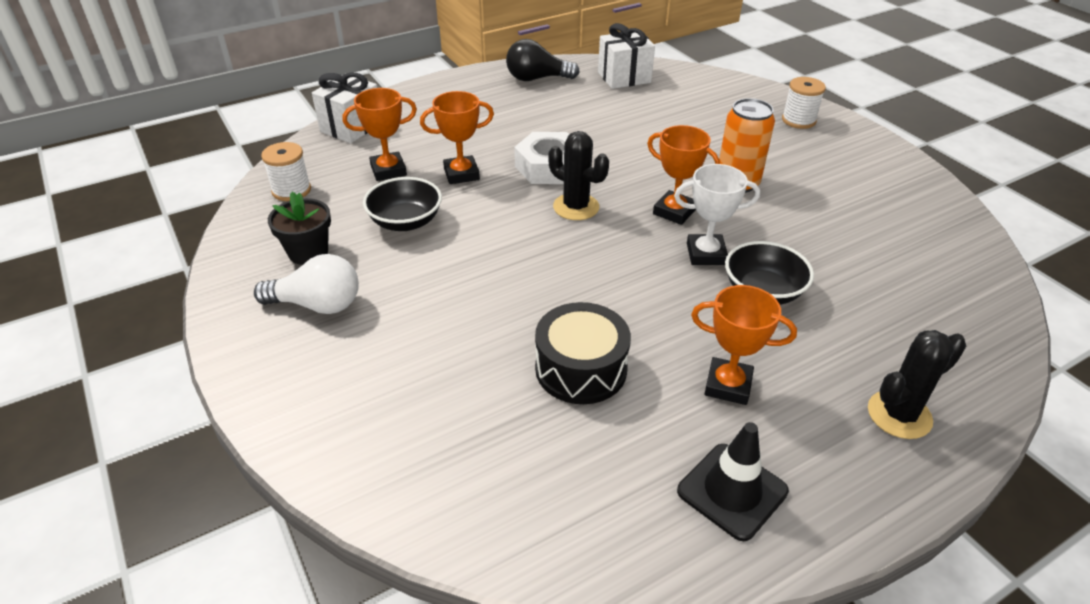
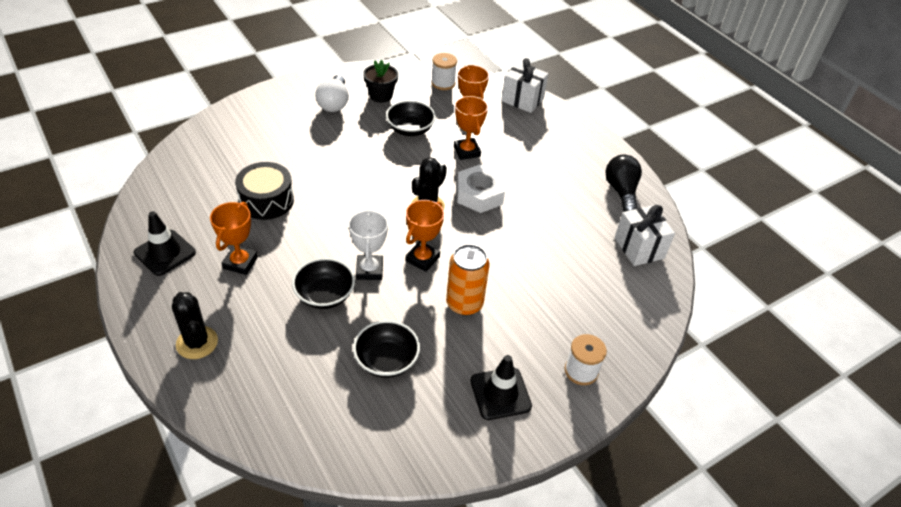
camera: 85 degrees right, 5 degrees up
none -> black bowl [353,320,420,378]
none -> black traffic cone [470,355,532,420]

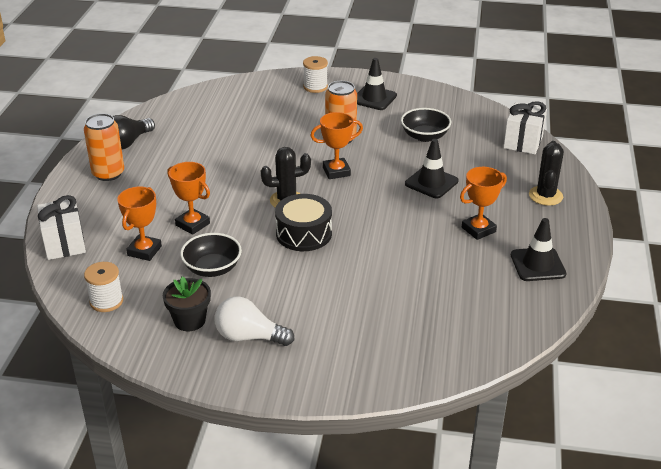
camera: 135 degrees left, 10 degrees down
black drum [235,162,294,220] -> black drum moved to [275,194,332,251]
black bowl [292,258,355,309] -> black traffic cone [405,139,458,198]
white light bulb [315,75,349,112] -> white light bulb turned 120 degrees counterclockwise [215,296,294,346]
white trophy [349,209,388,280] -> none
orange trophy [454,96,488,160] -> orange trophy turned 75 degrees counterclockwise [167,162,210,235]
white nut [457,164,505,213] -> none
white gift [615,205,675,266] -> white gift moved to [503,101,547,154]
none -> orange can [84,113,124,181]

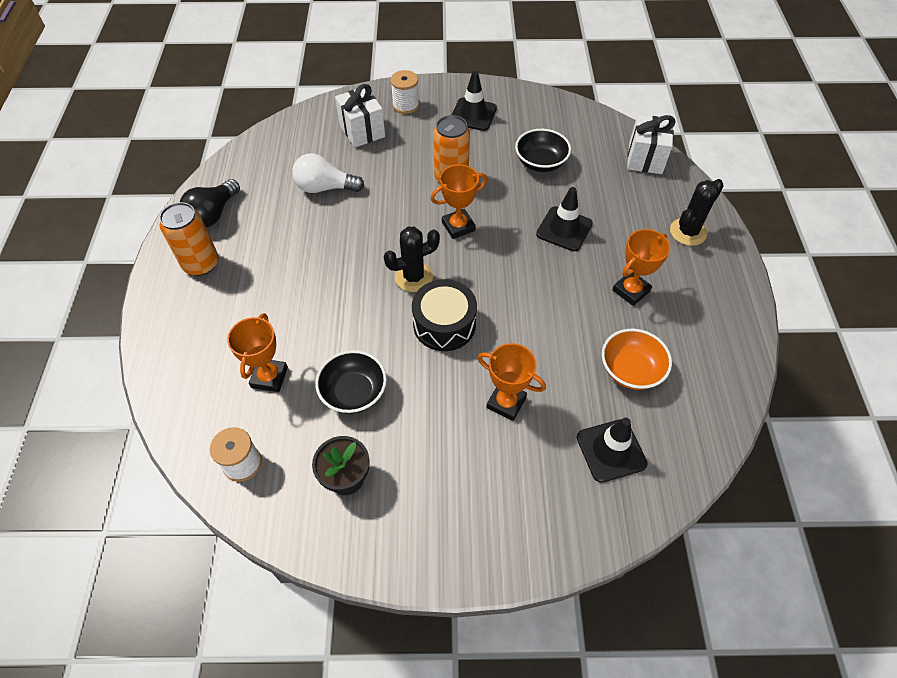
camera: 10 degrees left, 20 degrees up
white gift [37,195,86,260] -> white gift moved to [335,84,385,148]
orange trophy [167,162,210,235] -> orange trophy moved to [477,343,546,421]
white light bulb [215,296,294,346] -> white light bulb moved to [292,153,364,193]
black traffic cone [511,218,567,281] -> black traffic cone moved to [577,418,648,483]
black cactus [529,141,564,206] -> black cactus turned 45 degrees clockwise [670,179,724,246]
none -> orange bowl [602,329,672,390]

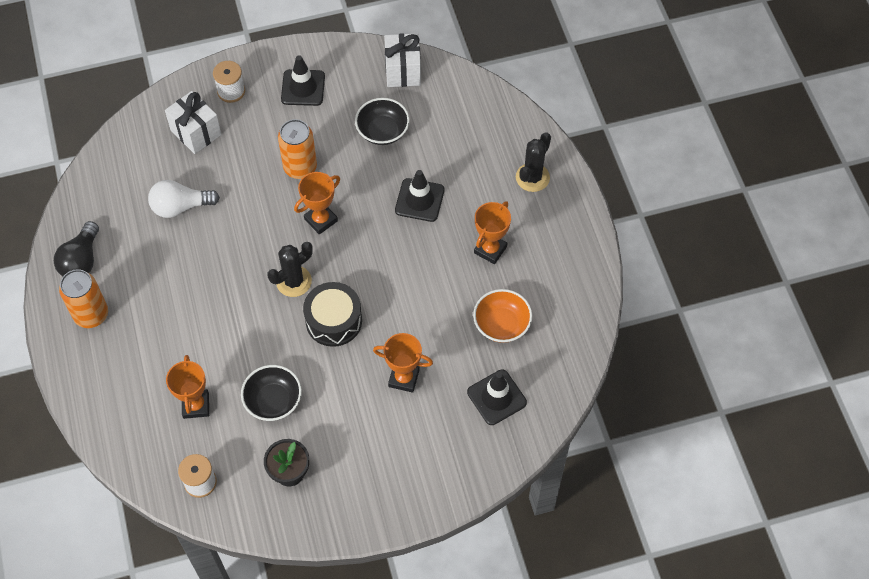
camera: 15 degrees left, 5 degrees up
white gift [627,115,675,174] -> white gift moved to [384,33,421,87]

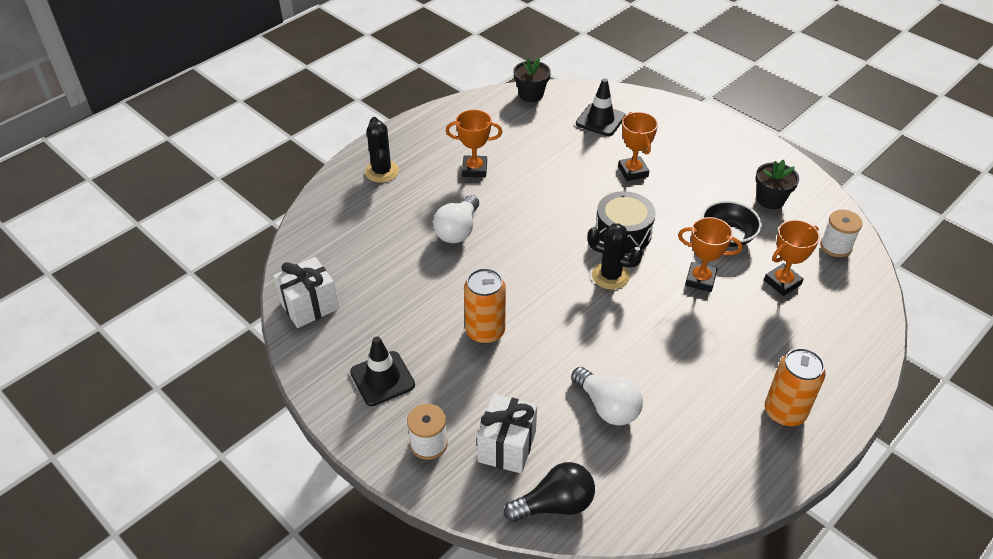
camera: 120 degrees left, 15 degrees down
black light bulb [54,221,99,276] -> black light bulb moved to [504,462,595,522]
orange trophy [294,172,340,235] -> orange trophy moved to [678,217,742,292]
black bowl [355,98,410,145] -> none
black traffic cone [395,170,445,222] -> white light bulb [433,195,479,243]
orange bowl [473,289,532,343] -> none
black cactus [516,132,551,192] -> black cactus turned 75 degrees clockwise [365,117,399,183]
none -> black flower pot [513,58,551,102]

